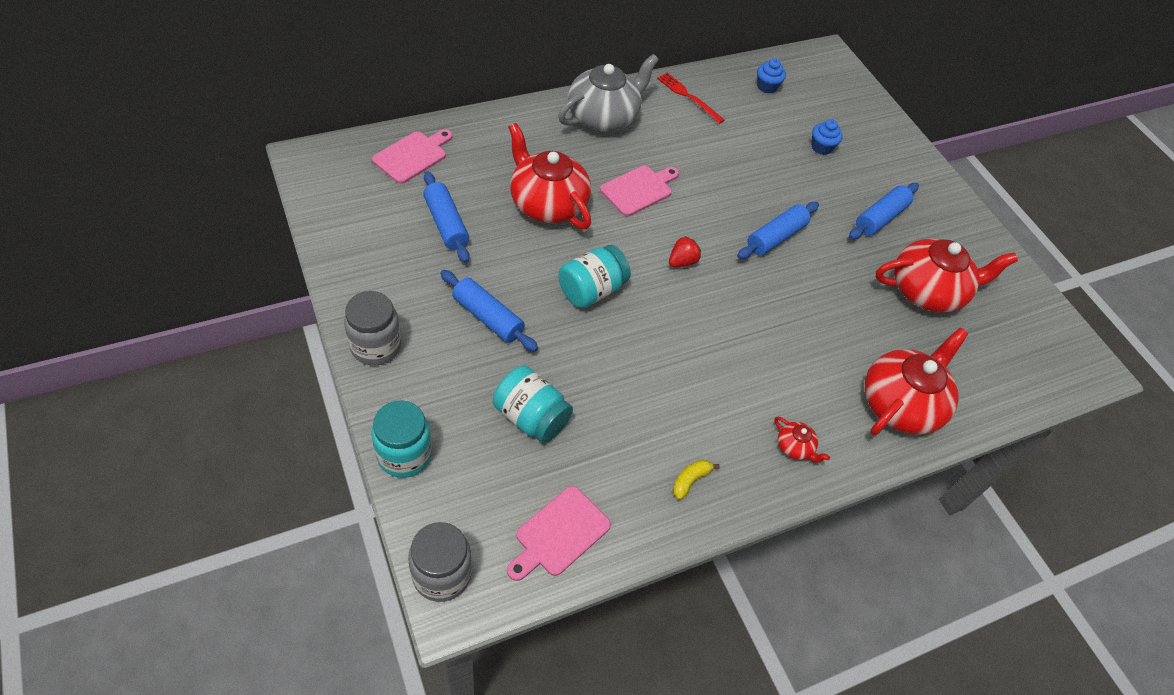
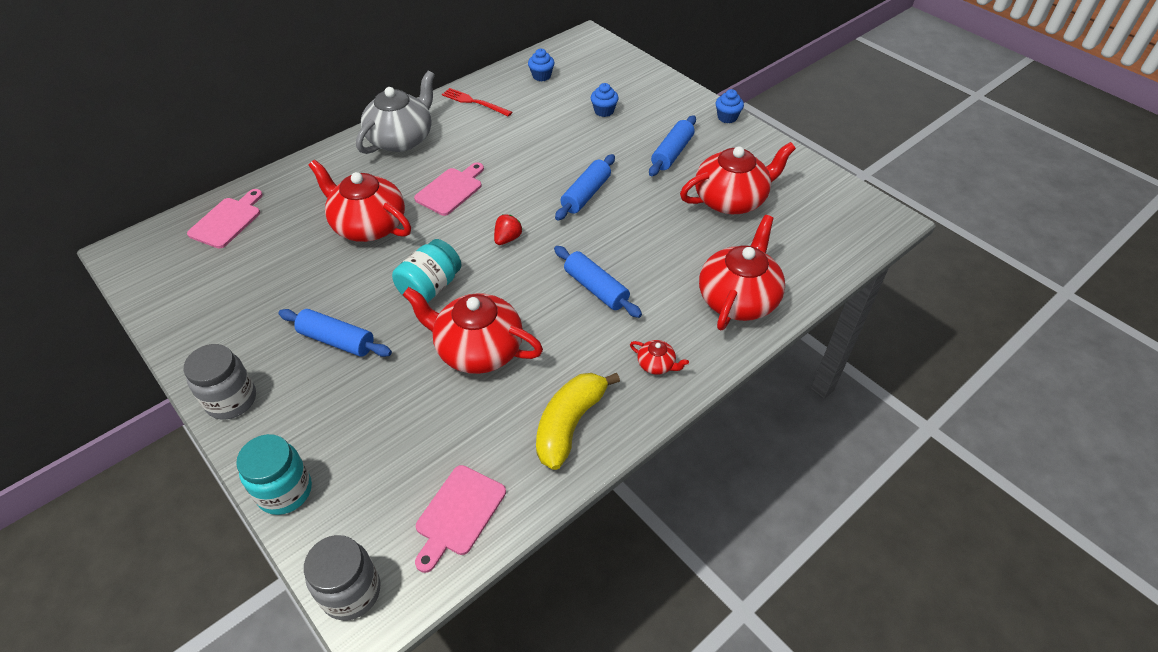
camera: 10 degrees left, 5 degrees down
blue rolling pin [423,171,470,263] -> blue rolling pin moved to [554,246,642,318]
turquoise jar [493,366,573,443] -> none
yellow banana [673,459,720,500] -> yellow banana [536,373,620,470], size x2.19
none -> red teapot [403,287,543,374]
none -> blue cupcake [716,89,744,123]

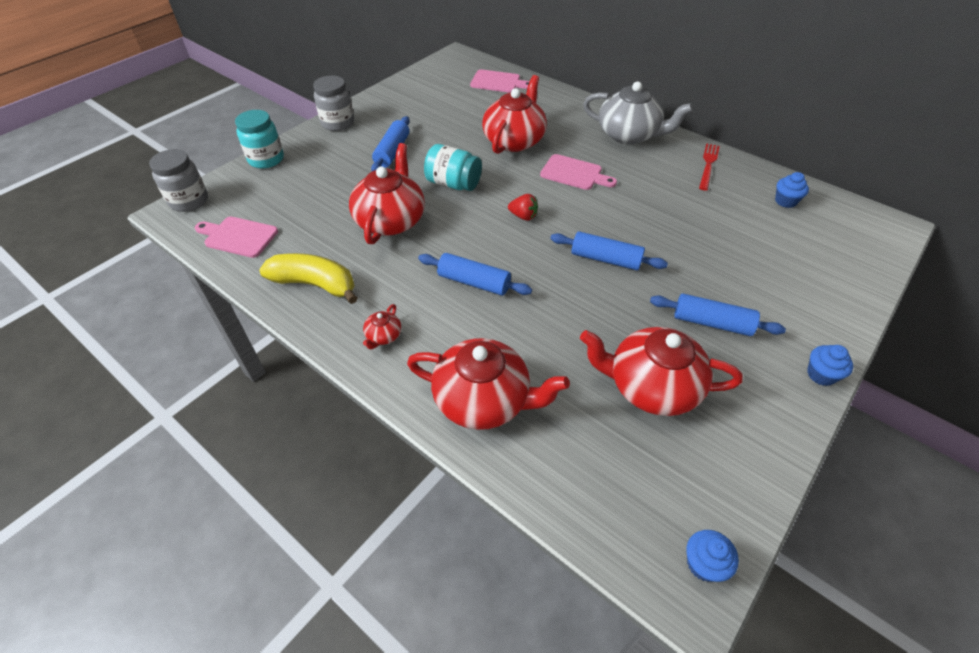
camera: 80 degrees right, 0 degrees up
blue rolling pin [554,246,642,318] -> blue rolling pin turned 75 degrees clockwise [418,253,532,296]
blue cupcake [591,83,619,117] -> blue cupcake moved to [686,530,739,582]
red teapot [680,142,796,214] -> red teapot turned 135 degrees clockwise [580,327,743,416]

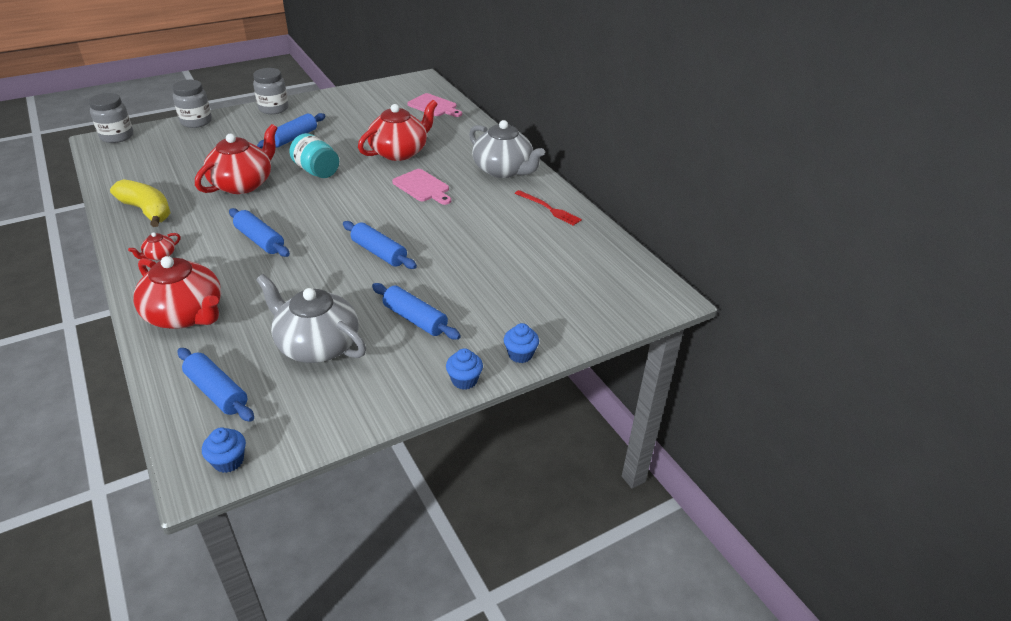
camera: 20 degrees right, 10 degrees down
pink cutting board [195,217,278,258] -> none
turquoise jar [235,110,284,169] -> grey jar [172,80,212,128]
red strawberry [508,194,538,221] -> none
red teapot [580,327,743,416] -> grey teapot [256,274,366,363]
red fork [699,143,720,191] -> red fork turned 90 degrees clockwise [515,190,582,226]
blue cupcake [775,172,809,208] -> blue cupcake moved to [504,323,539,363]
none -> blue rolling pin [178,348,254,422]

